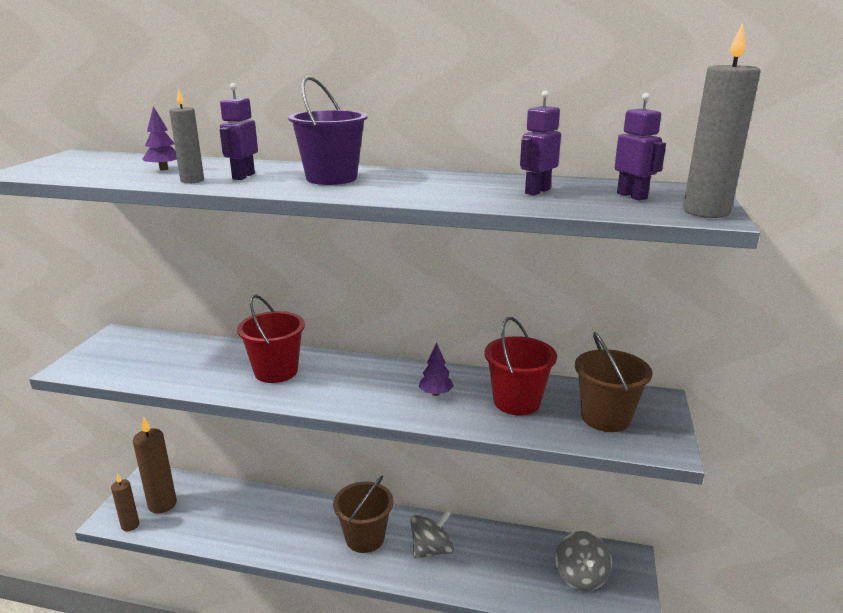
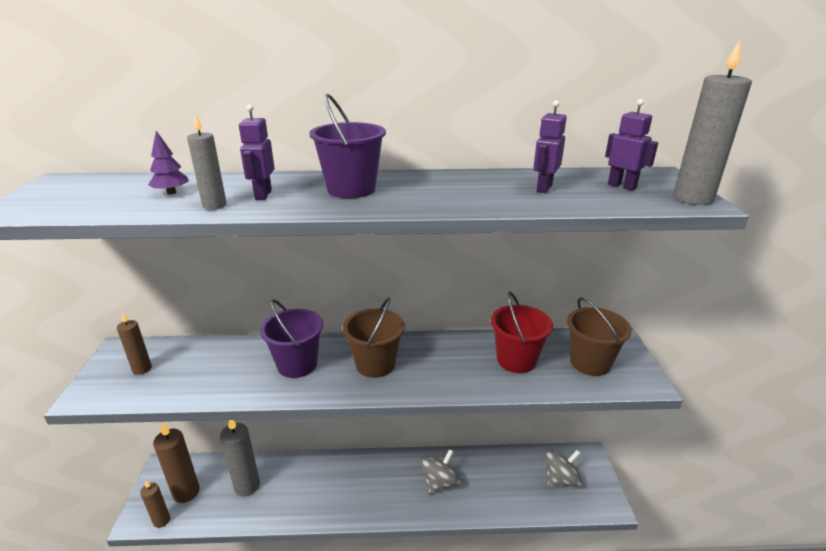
camera: 15 degrees left, 5 degrees up
red bucket [237,295,305,383] -> purple bucket [260,299,323,378]
brown bucket [333,476,394,553] -> brown bucket moved to [343,297,405,378]
purple tree [419,343,454,396] -> none
grey spinning top [555,531,612,591] -> grey spinning top turned 105 degrees counterclockwise [545,450,583,487]
none -> brown candle [117,312,152,375]
none -> grey candle [220,420,260,497]

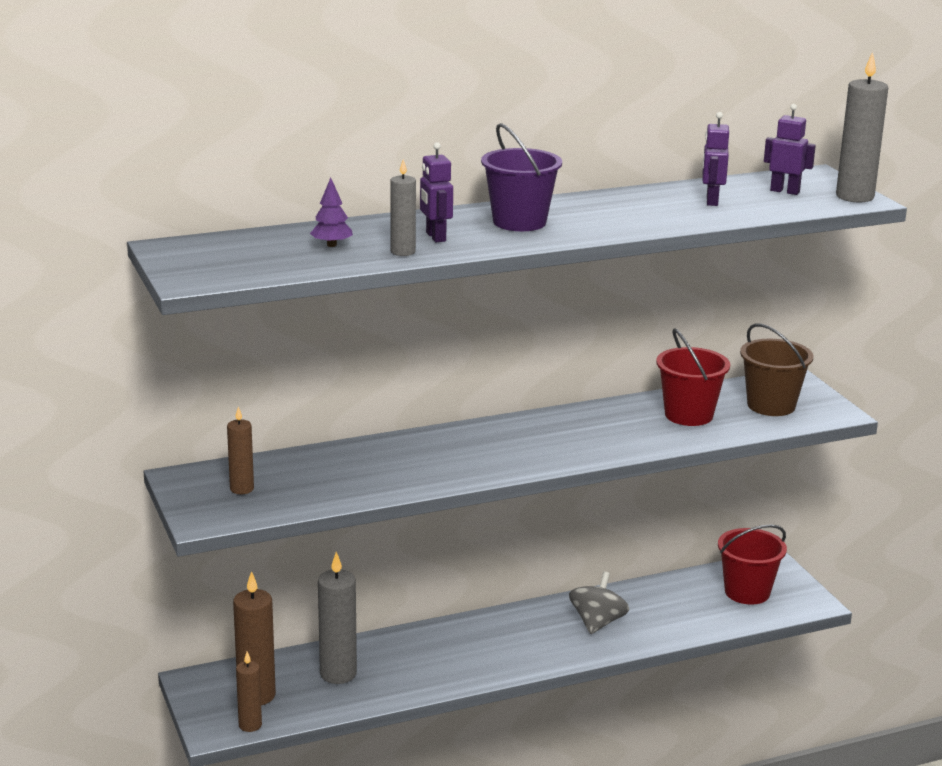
camera: 20 degrees left, 5 degrees down
purple bucket [260,299,323,378] -> none
brown bucket [343,297,405,378] -> none
grey spinning top [545,450,583,487] -> red bucket [718,524,787,605]

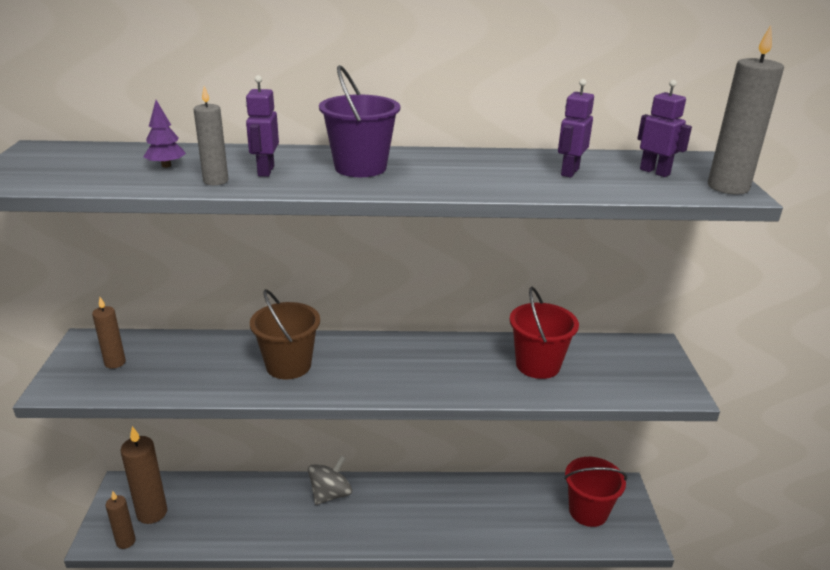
camera: 20 degrees right, 5 degrees up
grey candle [318,552,357,684] -> none
grey spinning top [569,572,629,634] -> grey spinning top moved to [308,456,352,505]
brown bucket [740,324,814,416] -> brown bucket moved to [250,289,320,379]

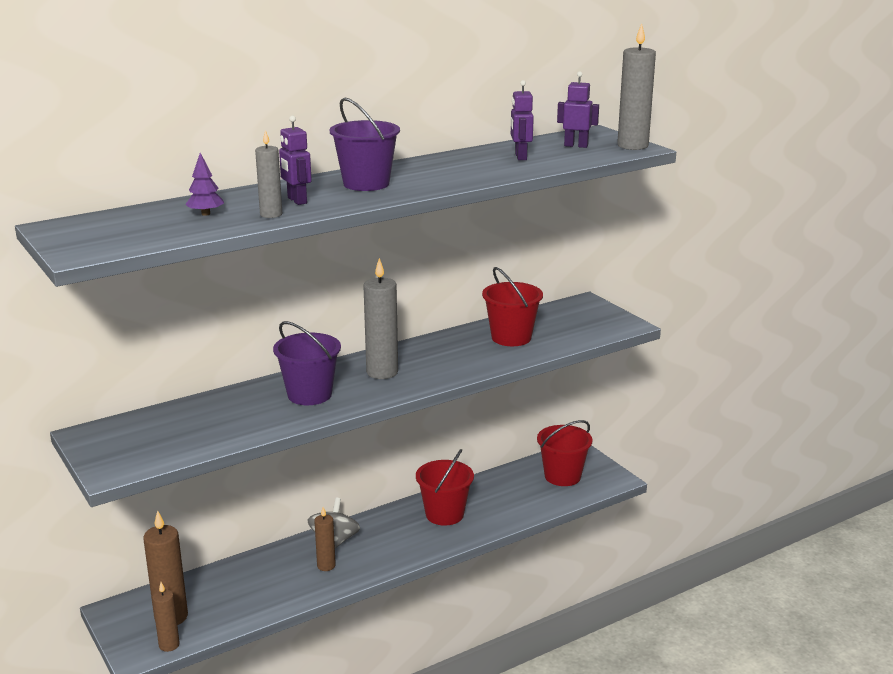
camera: 30 degrees left, 5 degrees down
brown candle [92,297,126,369] -> brown candle moved to [314,507,336,571]
brown bucket [250,289,320,379] -> purple bucket [273,321,341,405]
none -> grey candle [363,258,398,379]
none -> red bucket [416,449,474,526]

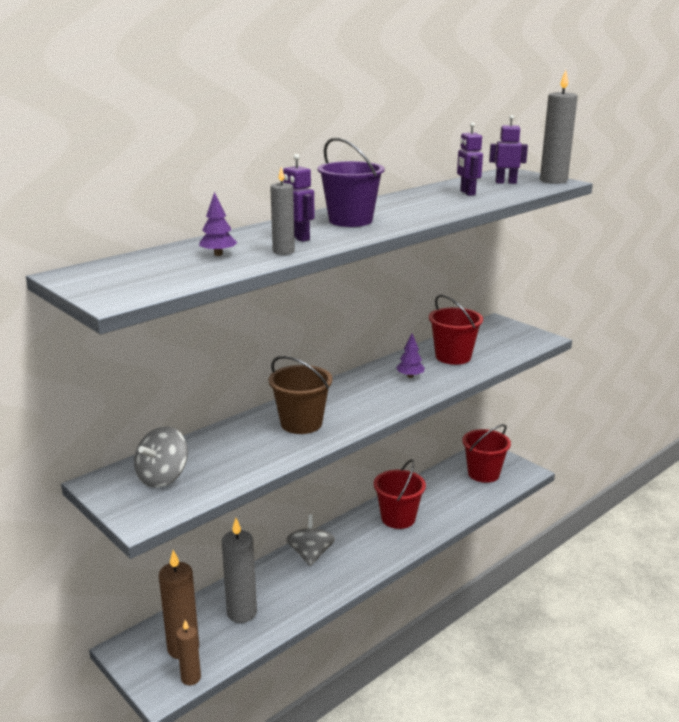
camera: 10 degrees left, 0 degrees up
purple bucket [273,321,341,405] -> brown bucket [268,356,333,434]
brown candle [314,507,336,571] -> none
grey candle [363,258,398,379] -> grey candle moved to [222,518,257,623]
none -> grey spinning top [134,426,188,488]
none -> purple tree [396,334,425,378]

